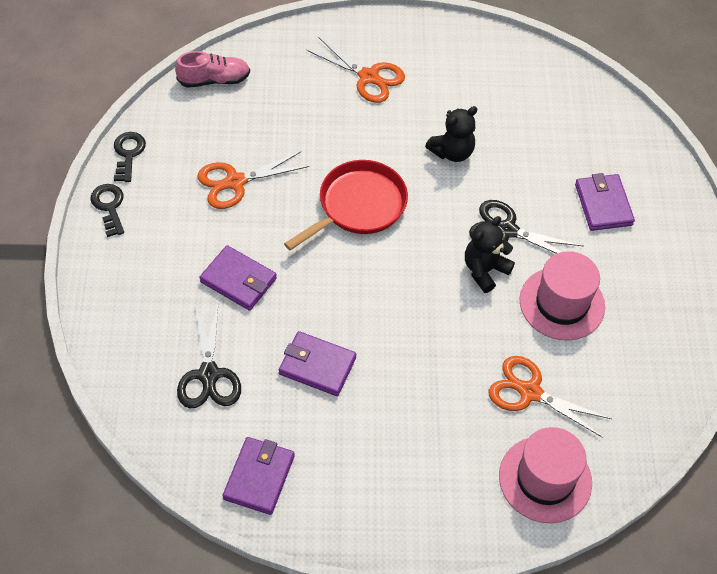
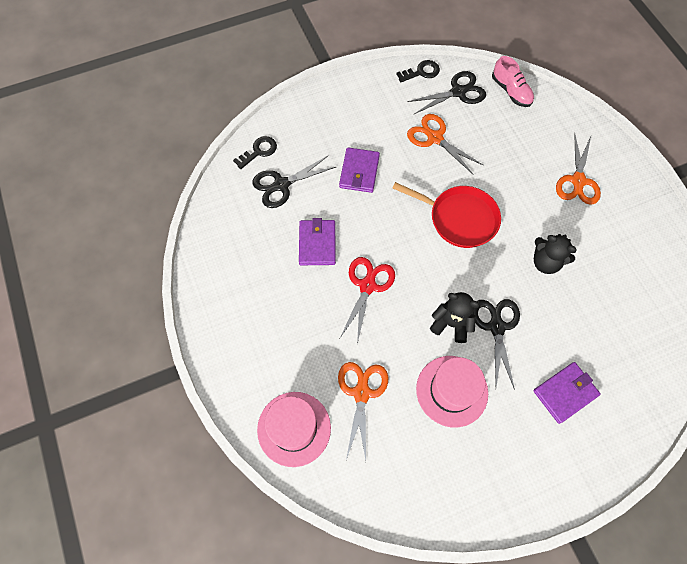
camera: 70 degrees right, 10 degrees up
black key [90,184,124,237] -> black key moved to [233,136,277,169]
purple wallet [223,437,295,515] -> none
none -> red scissors [340,257,395,344]
none -> black scissors [407,71,486,114]

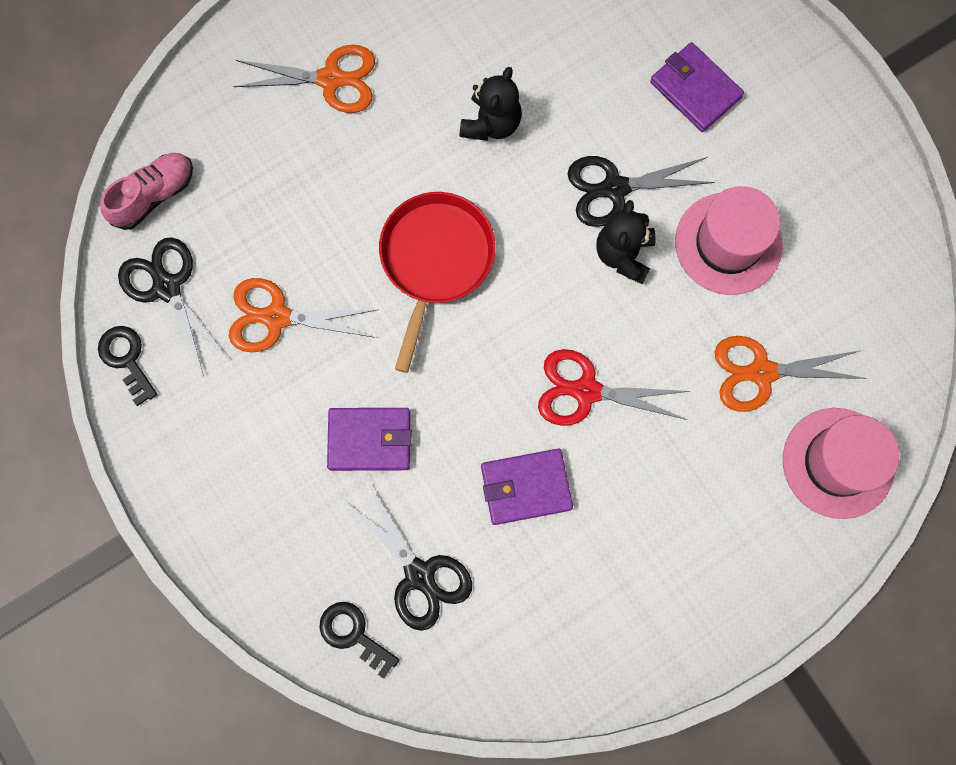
camera: 100 degrees left, 10 degrees up
orange scissors [407,114,484,175] -> orange scissors turned 60 degrees clockwise [229,278,376,353]

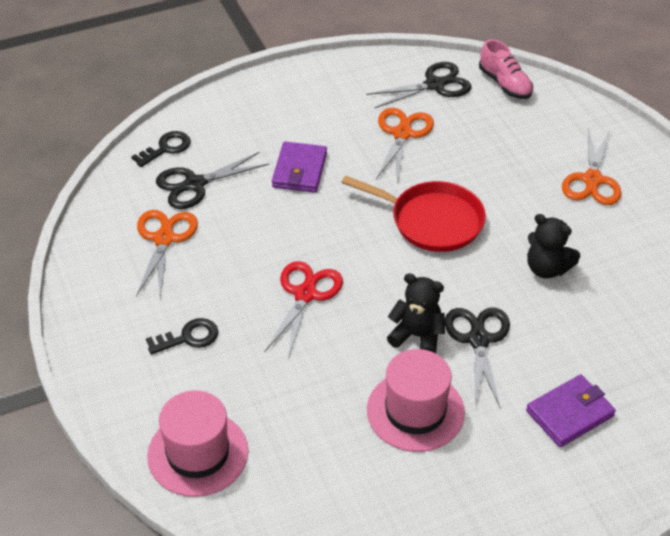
camera: 100 degrees right, 30 degrees down
black key [98,326,158,406] -> black key moved to [146,318,219,355]
purple wallet [481,449,573,525] -> none
orange scissors [715,336,867,412] -> orange scissors moved to [136,210,198,298]

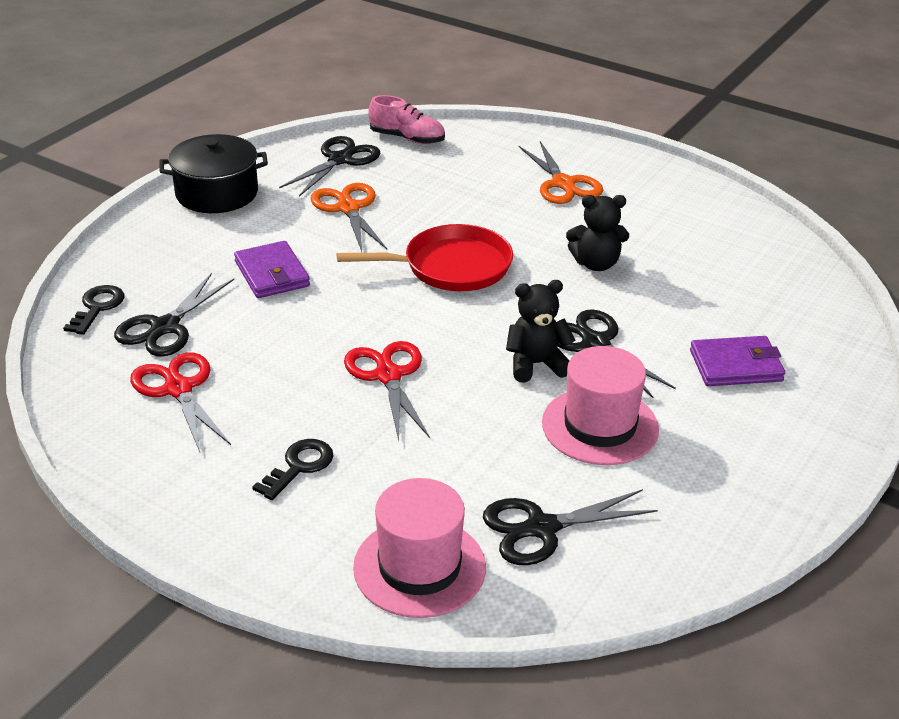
camera: 35 degrees left, 10 degrees down
orange scissors [136,210,198,298] -> red scissors [130,352,231,452]
purple wallet [526,374,616,447] -> purple wallet turned 60 degrees clockwise [690,336,785,386]
none -> black pot [160,134,268,213]
none -> black scissors [483,489,658,565]

